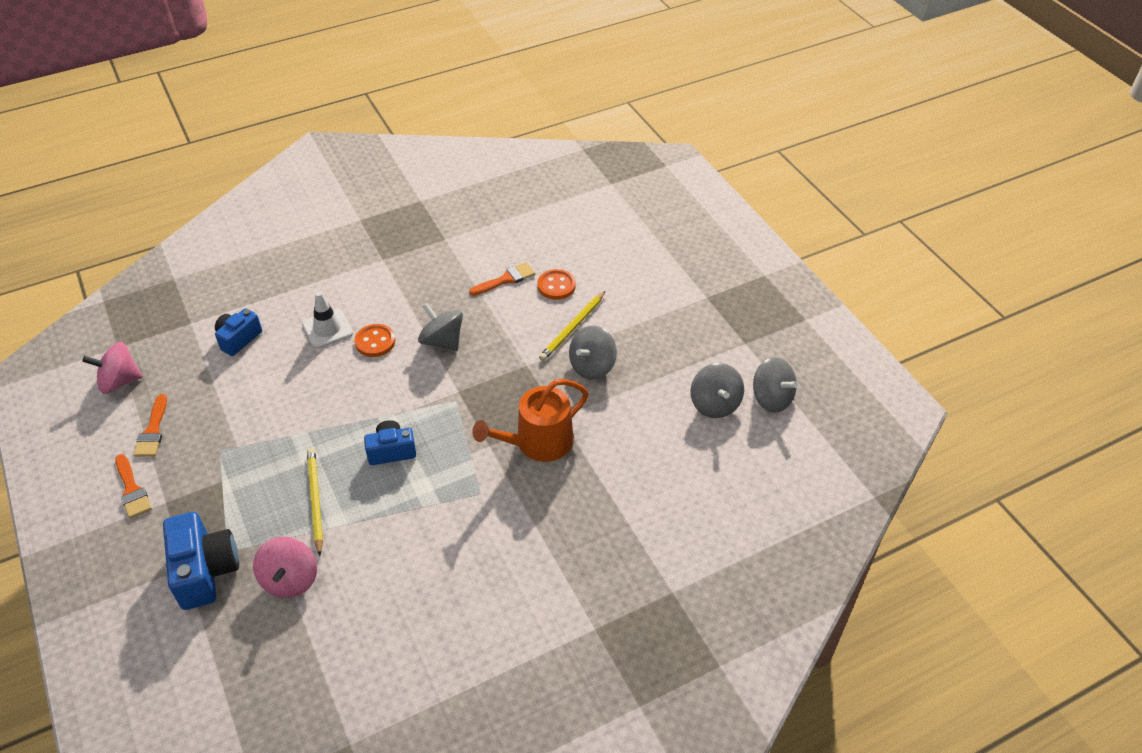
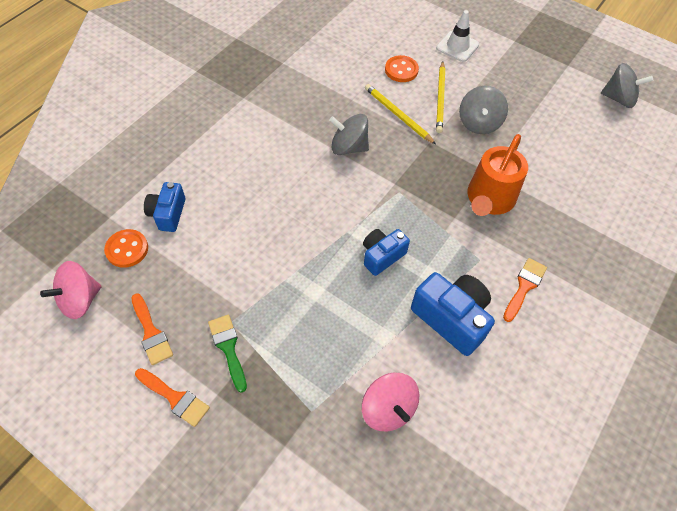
camera: 30 degrees left, 10 degrees up
blue camera [163,512,239,610] -> blue camera moved to [411,272,495,356]
white traffic cone [302,292,353,349] -> white traffic cone moved to [436,10,479,62]
yellow pencil [307,448,323,556] -> yellow pencil moved to [365,84,436,144]
orange button [354,324,396,357] -> orange button moved to [104,229,148,268]
orange brush [469,262,535,296] -> orange brush moved to [503,258,547,322]
grey spinning top [691,363,744,418] -> none
none -> green brush [208,315,247,393]

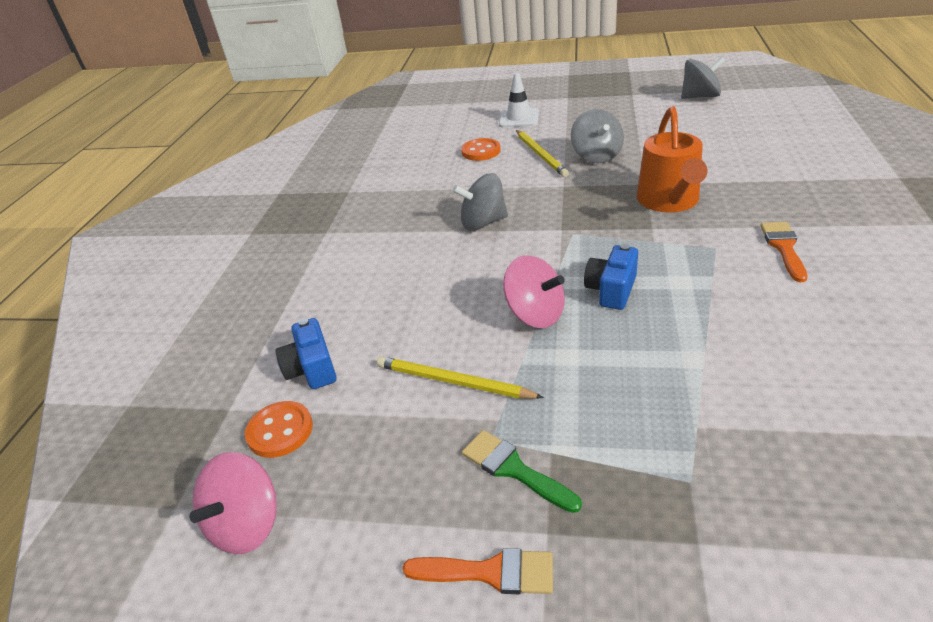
camera: 20 degrees left, 20 degrees down
orange brush [131,293,173,365] -> none
pink spinning top [362,372,419,431] -> pink spinning top moved to [503,255,565,328]
yellow pencil [365,84,436,144] -> yellow pencil moved to [377,356,544,399]
blue camera [411,272,495,356] -> none

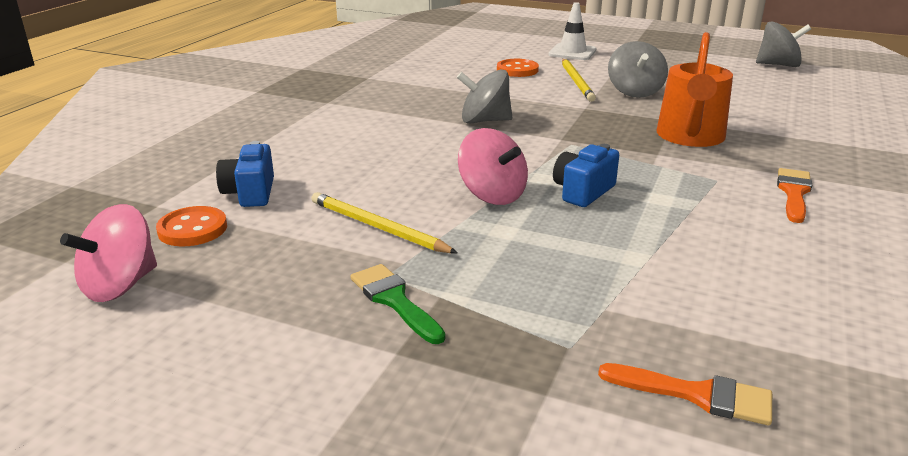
camera: 10 degrees right, 10 degrees down
orange brush [402,548,553,594] -> orange brush moved to [598,363,772,426]

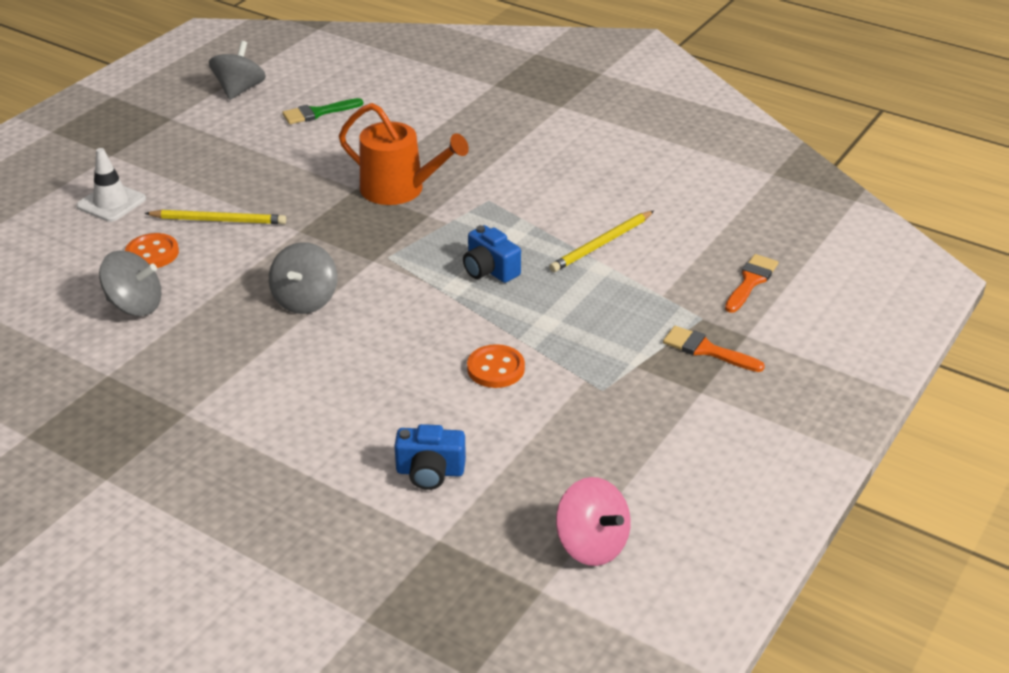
camera: 80 degrees left, 10 degrees up
orange button [156,206,227,246] -> orange button moved to [467,344,525,388]
yellow pencil [312,192,458,253] -> yellow pencil moved to [549,211,654,272]
green brush [350,264,445,344] -> green brush moved to [282,98,363,124]
pink spinning top [458,128,528,205] -> none
grey spinning top [608,41,668,98] -> grey spinning top moved to [99,251,162,316]
orange brush [777,168,812,223] -> orange brush moved to [663,326,765,372]

